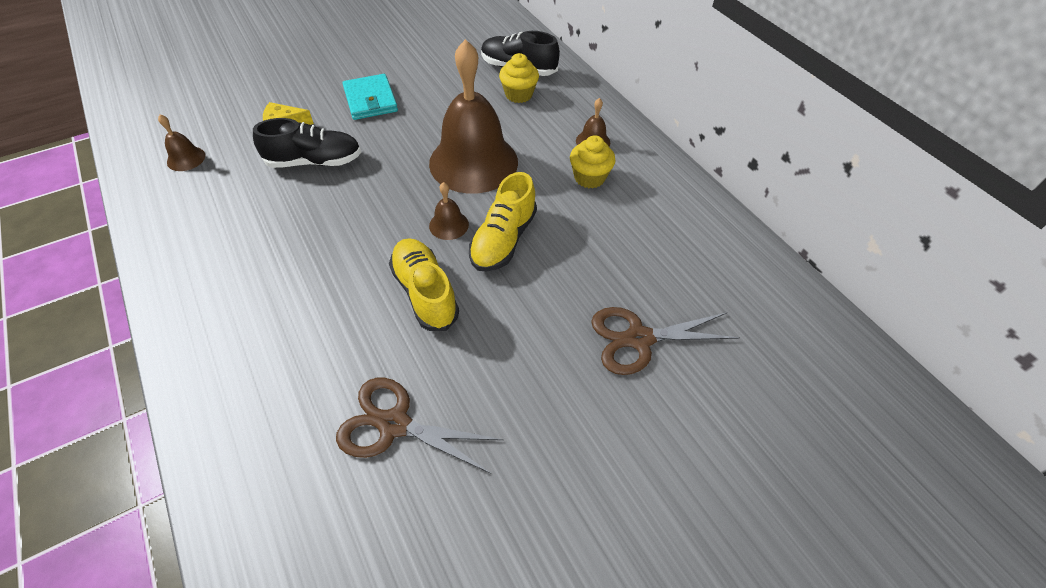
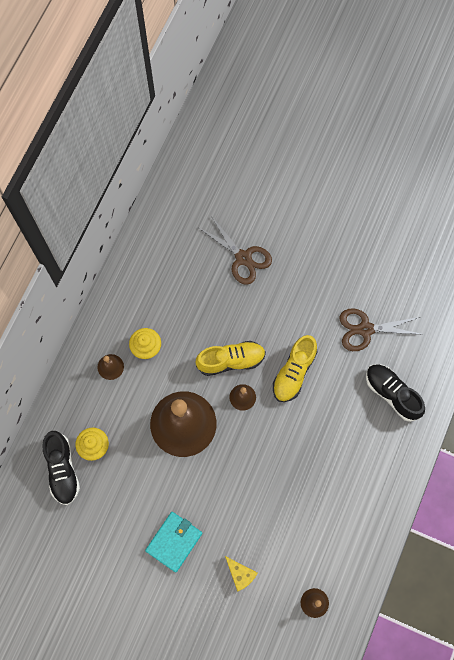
camera: 125 degrees left, 20 degrees up
black shoe [253,118,361,168] -> black shoe moved to [366,364,425,422]
brown scissors [336,378,503,474] -> brown scissors turned 105 degrees clockwise [339,308,420,351]

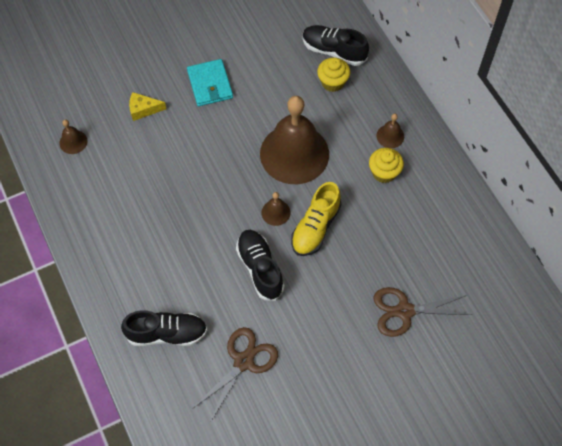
camera: 130 degrees right, 10 degrees down
yellow shoe [273,335,317,402] -> black shoe [236,230,284,301]

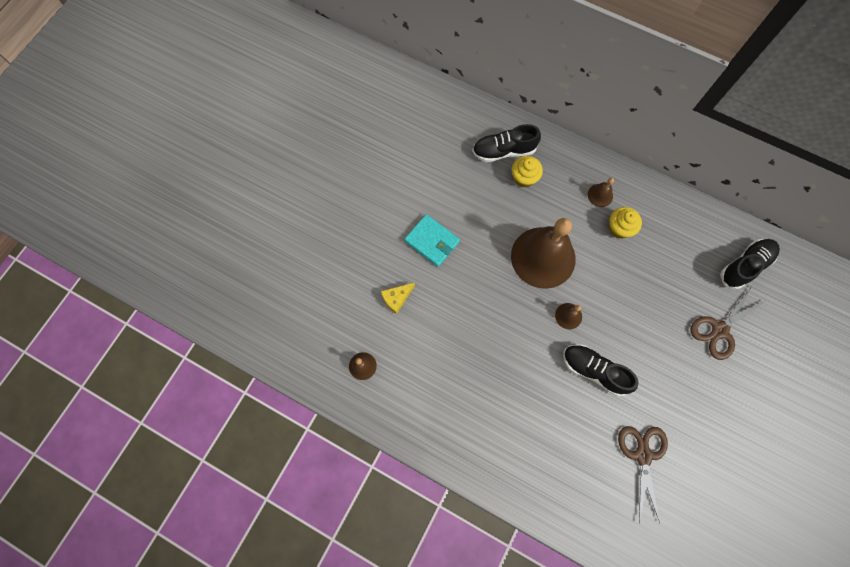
camera: 35 degrees left, 10 degrees up
black shoe [121,310,207,346] -> black shoe moved to [720,239,780,289]
yellow shoe [291,182,341,256] -> none

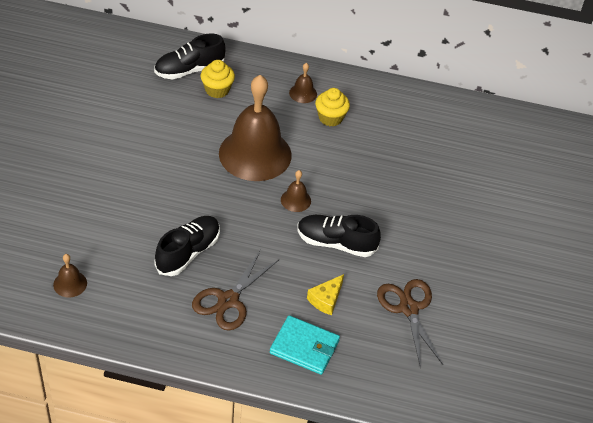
camera: 20 degrees left, 25 degrees down
yellow cheese [381,283,415,314] -> yellow cheese moved to [307,274,344,315]
turquoise wallet [404,214,460,267] -> turquoise wallet moved to [270,315,340,375]
brown scissors [690,286,767,360] -> brown scissors moved to [192,250,279,330]
black shoe [720,239,780,289] -> black shoe moved to [154,216,220,276]

